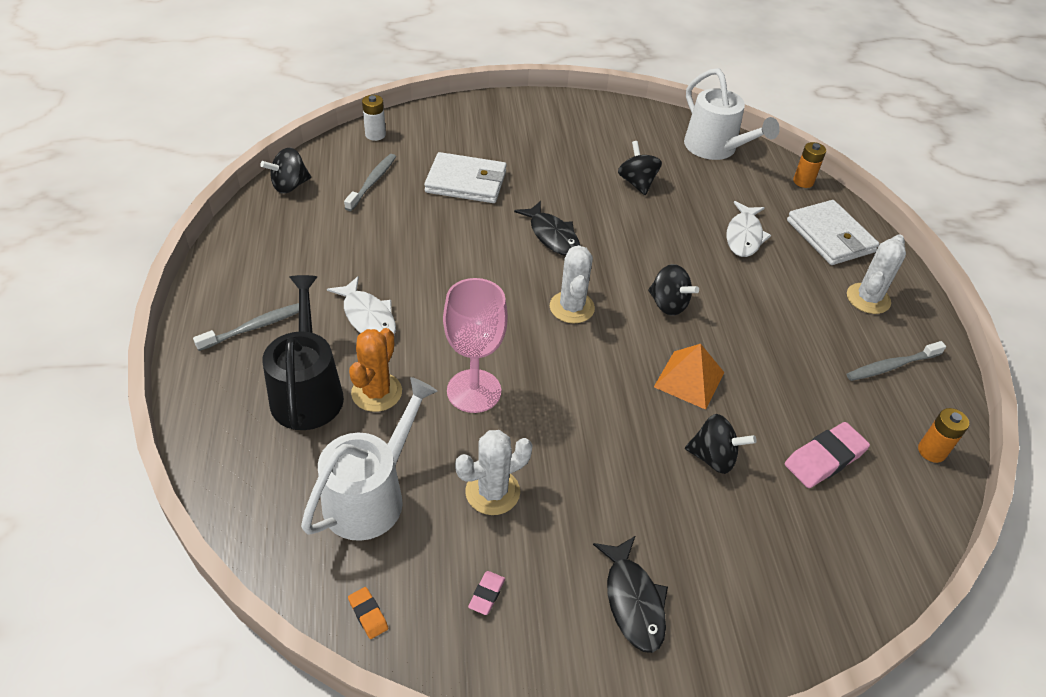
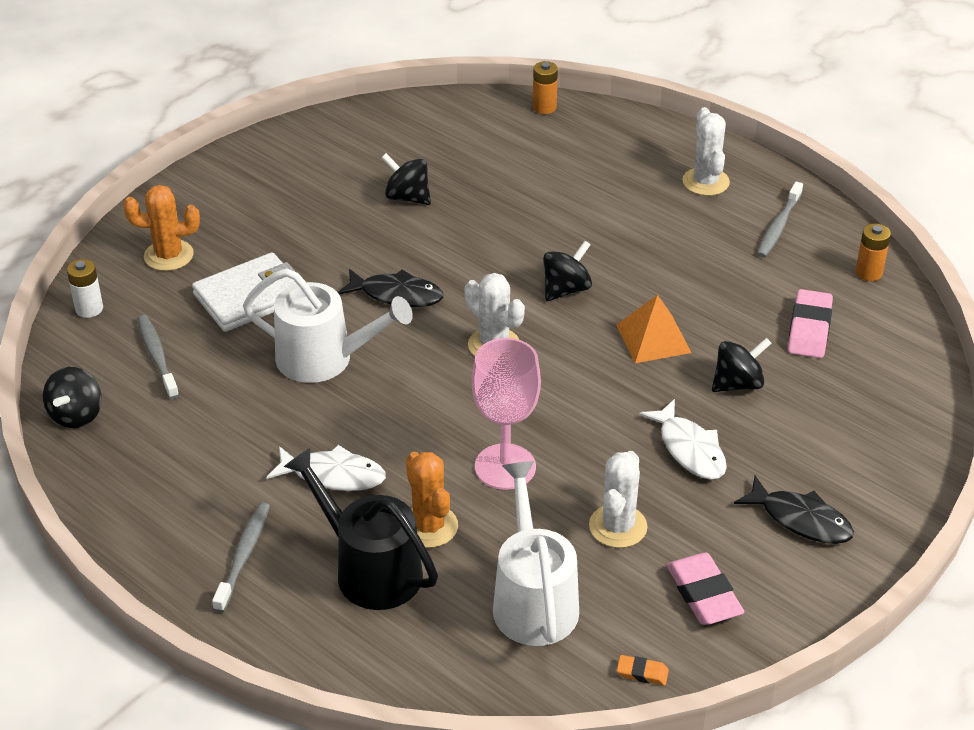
camera: 40 degrees left, 5 degrees down
pink eraser [468,571,505,615] -> pink eraser [666,553,744,625], size x2.00
black spinning top [648,264,699,316] -> black spinning top turned 45 degrees counterclockwise [543,241,592,301]
white watering can [684,68,780,160] -> white watering can moved to [243,269,413,383]
white fish [726,201,771,257] -> white fish moved to [639,399,727,480]
white wallet [787,200,880,265] -> none
none -> orange cactus [123,185,200,271]

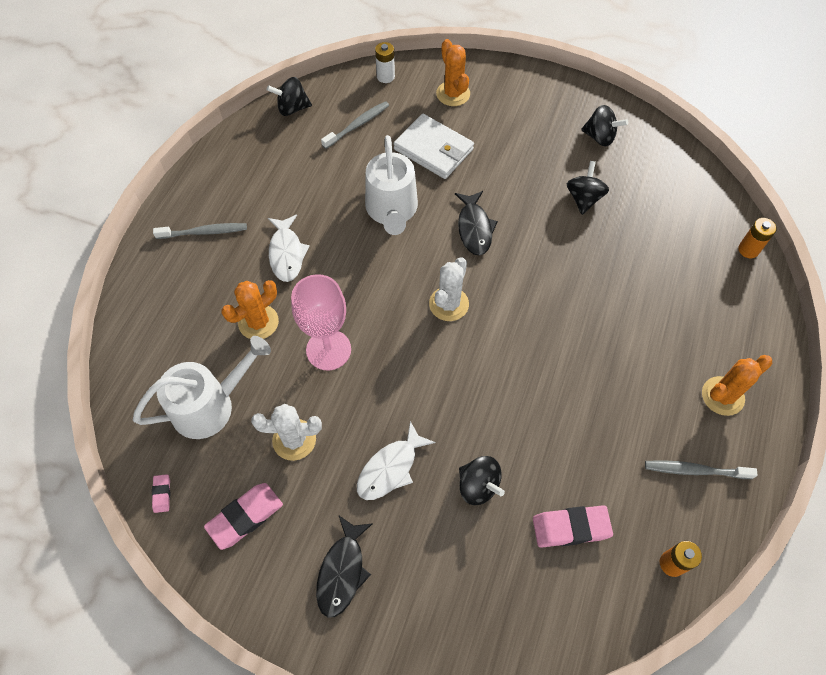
camera: 70 degrees right, 20 degrees up
black watering can [284,448,438,610] -> none
black spinning top [543,241,592,301] -> black spinning top moved to [581,105,628,146]
orange pyramid [617,295,692,363] -> none
orange eraser [617,655,669,685] -> pink eraser [152,474,170,513]
white cactus [682,107,730,196] -> orange cactus [702,355,773,416]

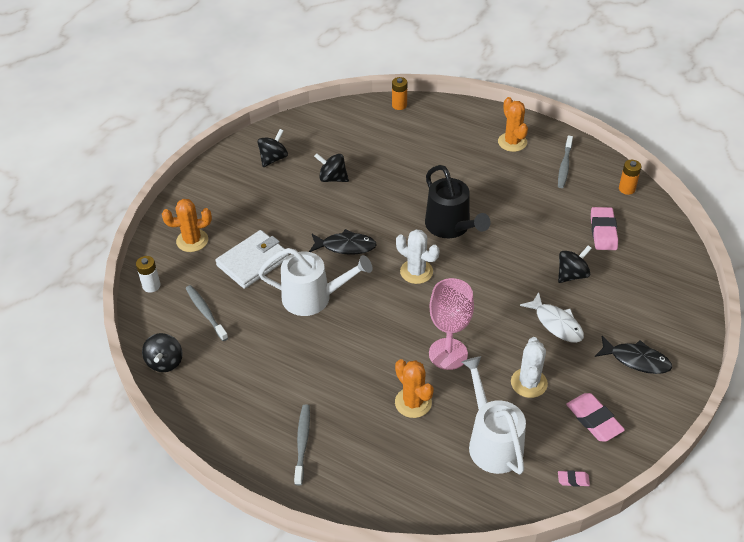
camera: 80 degrees left, 15 degrees down
white fish [268,215,310,282] -> none
none -> black watering can [425,165,491,238]

